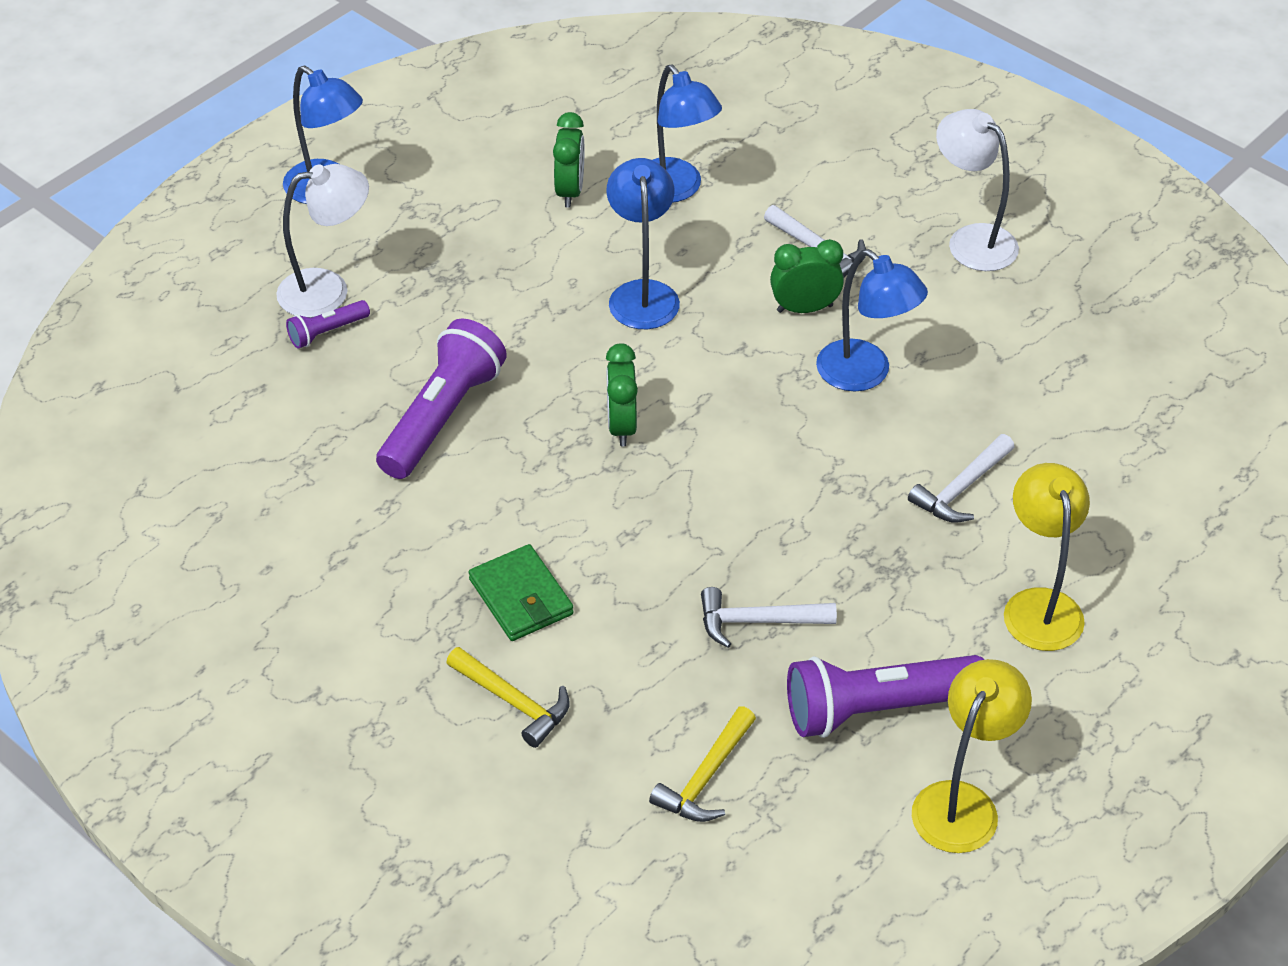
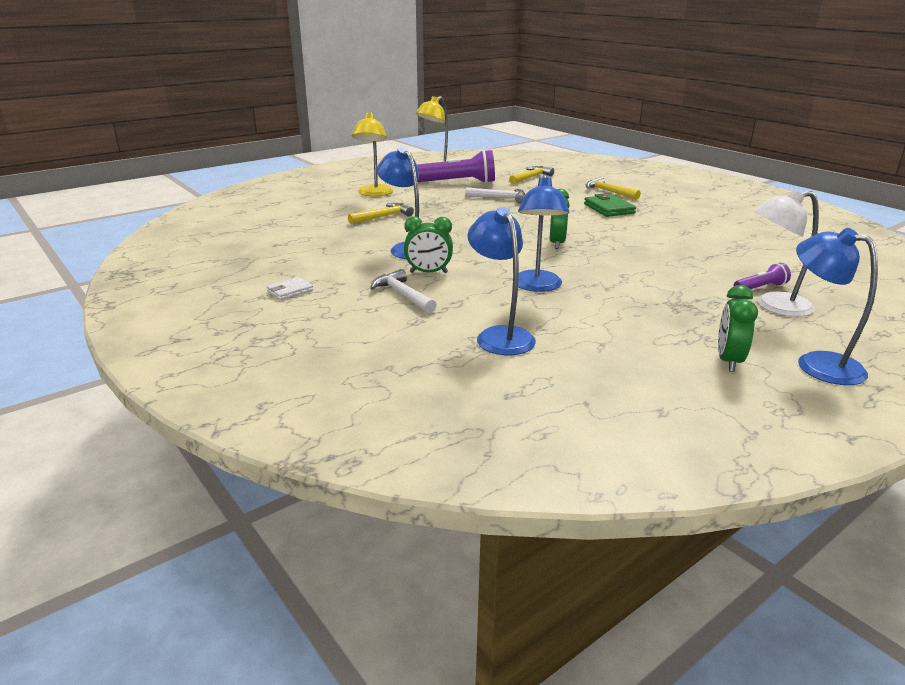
camera: 170 degrees left, 20 degrees down
purple flashlight [376,319,507,479] -> none
green clock [553,112,584,207] -> green clock moved to [718,285,758,372]
white hammer [908,434,1015,523] -> yellow hammer [348,203,414,225]
white lamp [936,109,1019,271] -> white wallet [267,277,313,300]

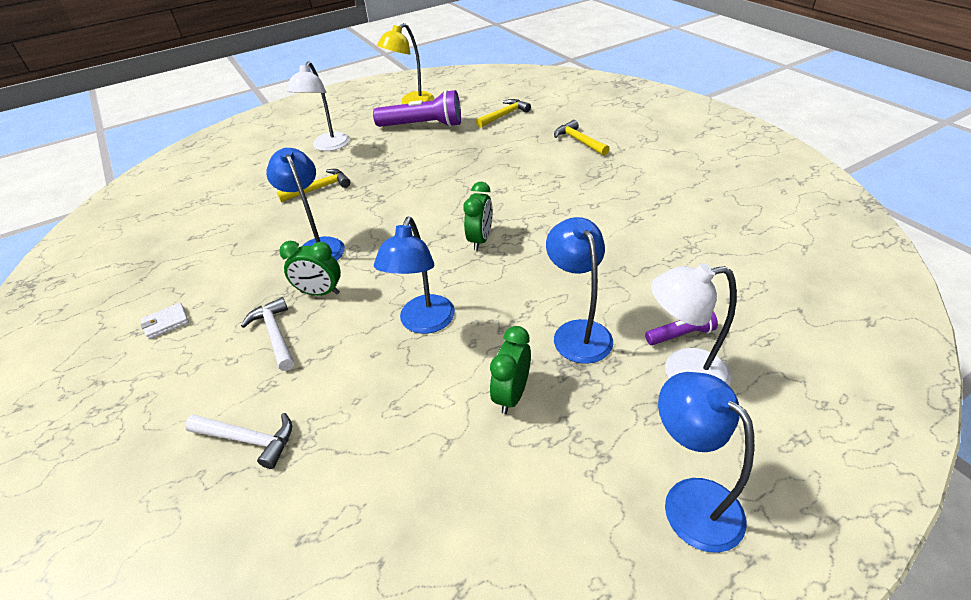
camera: 10 degrees right, 15 degrees up
yellow lamp [352,112,393,196] -> white lamp [287,61,350,151]
white hammer [465,187,525,203] -> white hammer moved to [185,413,292,469]
blue lamp [467,207,536,355] -> blue lamp moved to [546,217,613,364]
green wallet [584,194,636,217] -> none
green clock [718,285,758,372] -> green clock moved to [490,326,531,414]

